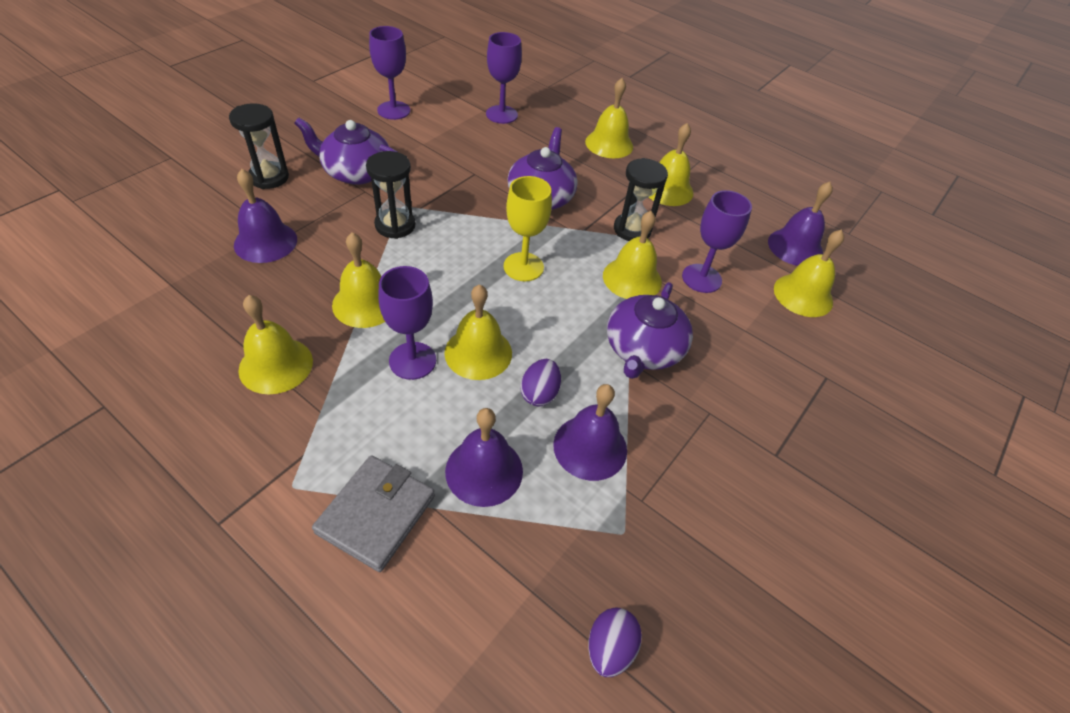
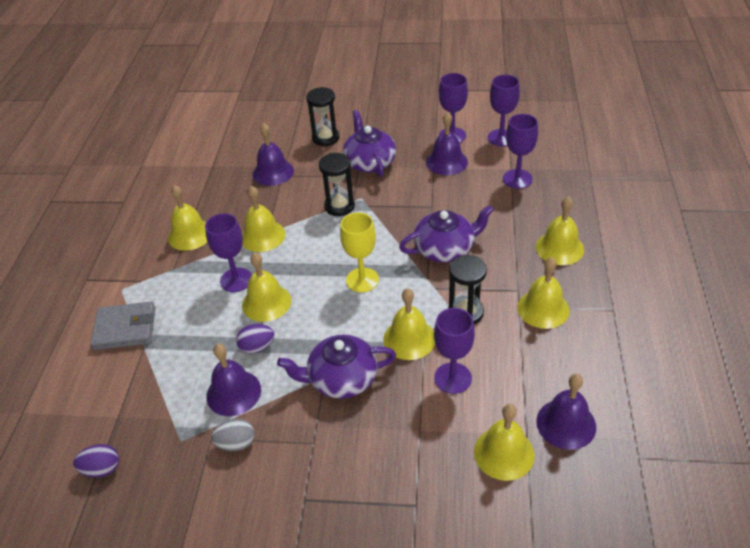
camera: 65 degrees right, 5 degrees down
purple bell [445,408,523,507] -> purple bell moved to [426,112,468,175]
none -> grey egg [211,419,254,451]
none -> purple goblet [488,75,520,146]

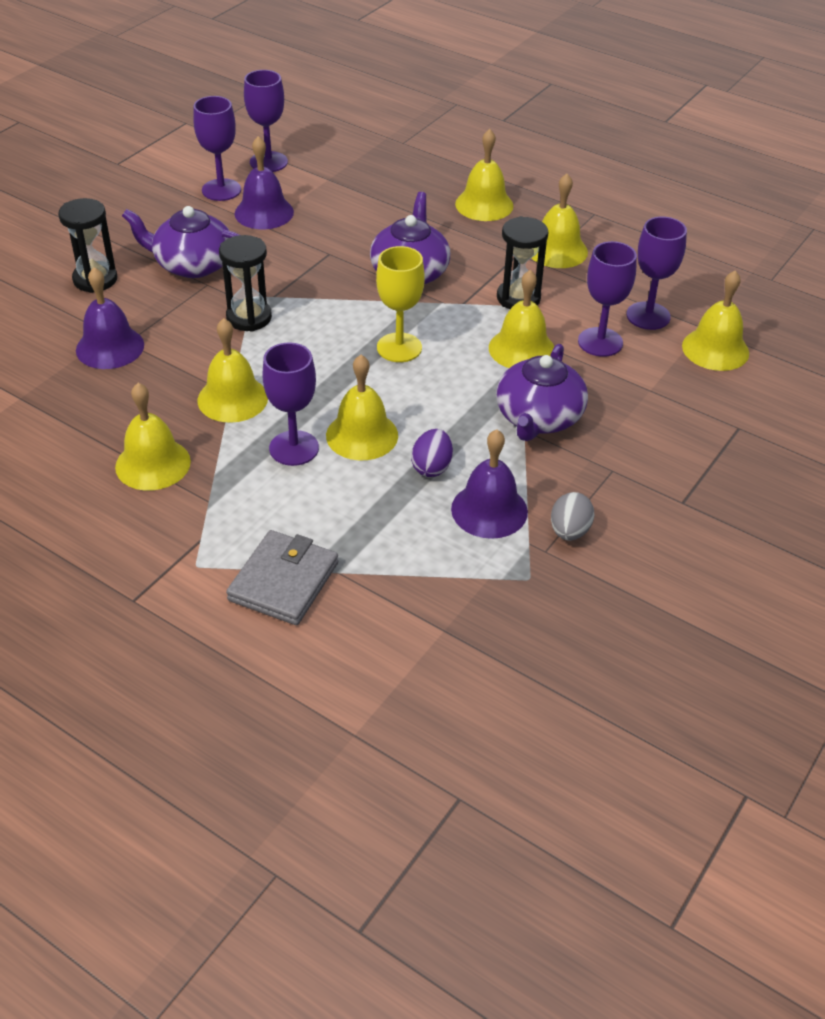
camera: 65 degrees left, 0 degrees up
purple egg [73,444,119,478] -> none
purple goblet [503,114,538,189] -> purple goblet moved to [627,216,687,330]
purple bell [536,374,596,450] -> none

